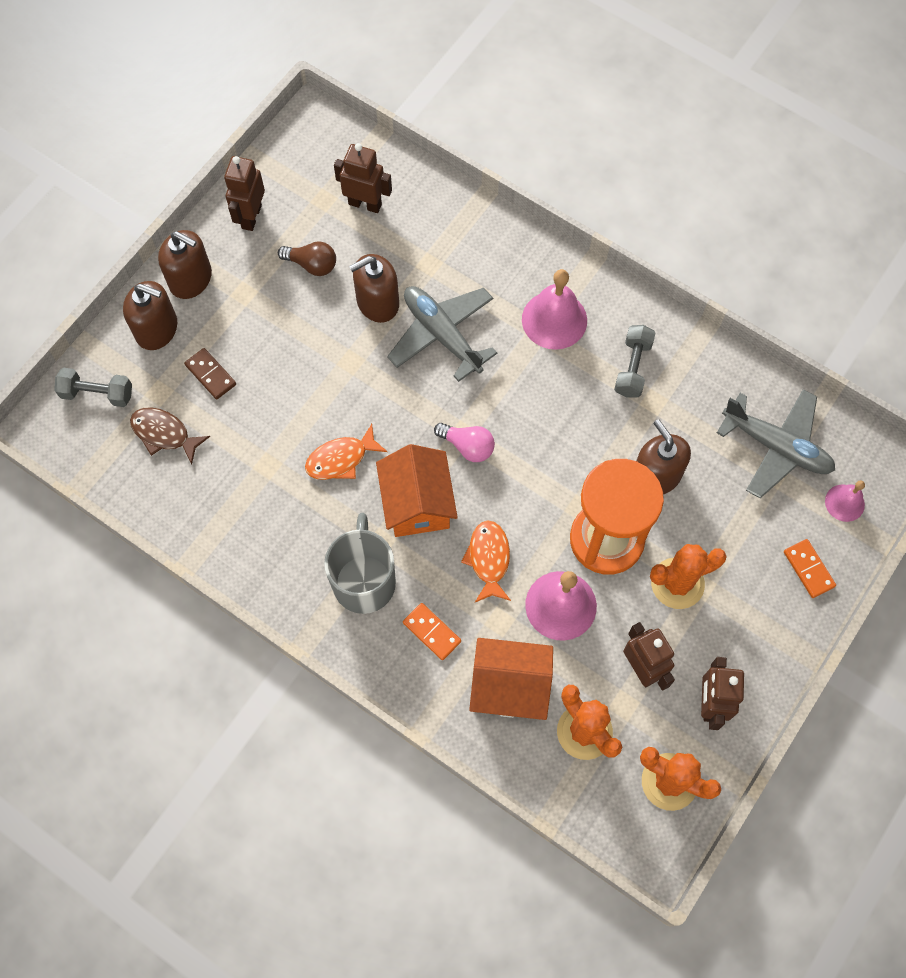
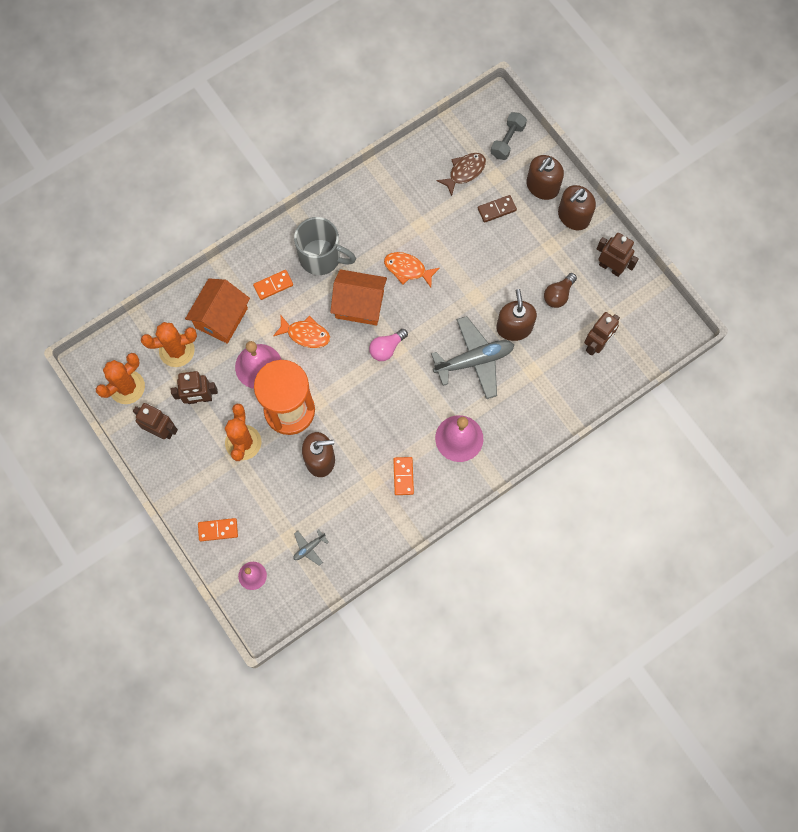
camera: 110 degrees right, 5 degrees up
orange fish [305,424,387,480] -> orange fish turned 60 degrees counterclockwise [384,252,440,287]
grey dumbbell [614,325,656,398] -> orange domino [393,457,414,495]
grey plane [717,389,835,498] -> grey plane [293,530,329,566], size x0.45

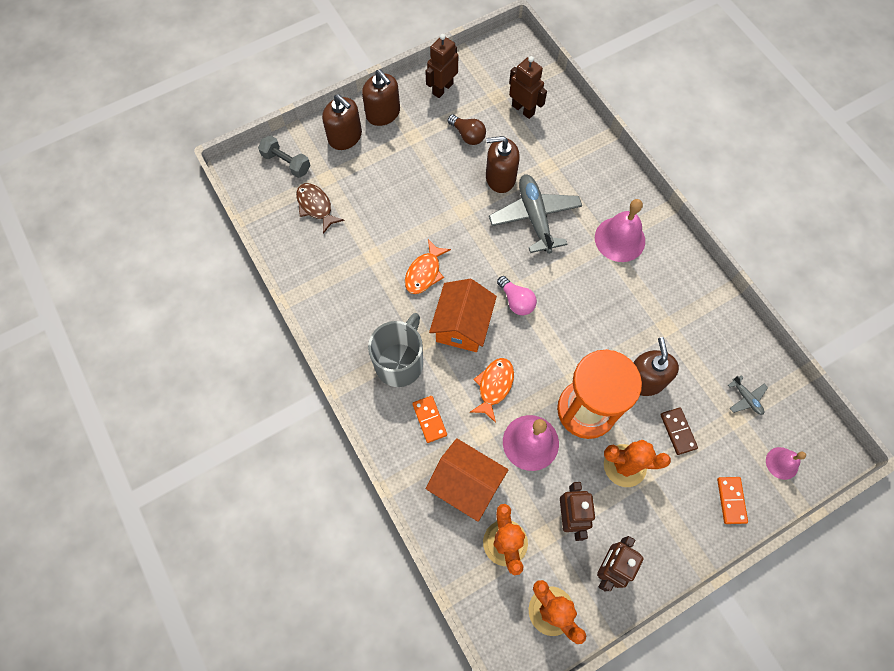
camera: 85 degrees left, 5 degrees down
orange domino [393,457,414,495] -> none
brown domino [478,195,517,223] -> brown domino moved to [660,407,698,455]

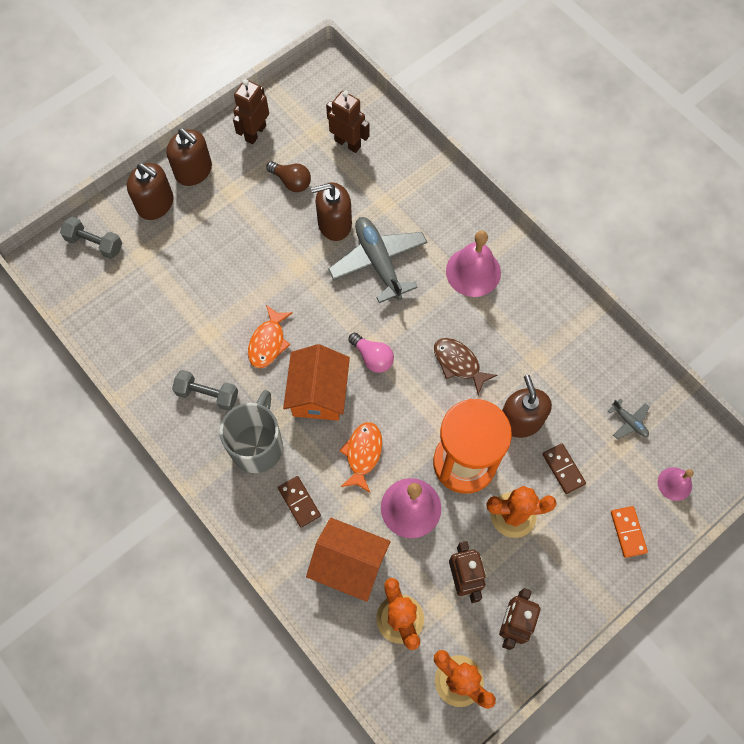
camera: 10 degrees left, 0 degrees up
brown fish [296,183,344,234] -> brown fish moved to [434,338,497,395]
orange domino [412,396,447,443] -> brown domino [278,476,321,528]
none -> grey dumbbell [172,370,238,411]

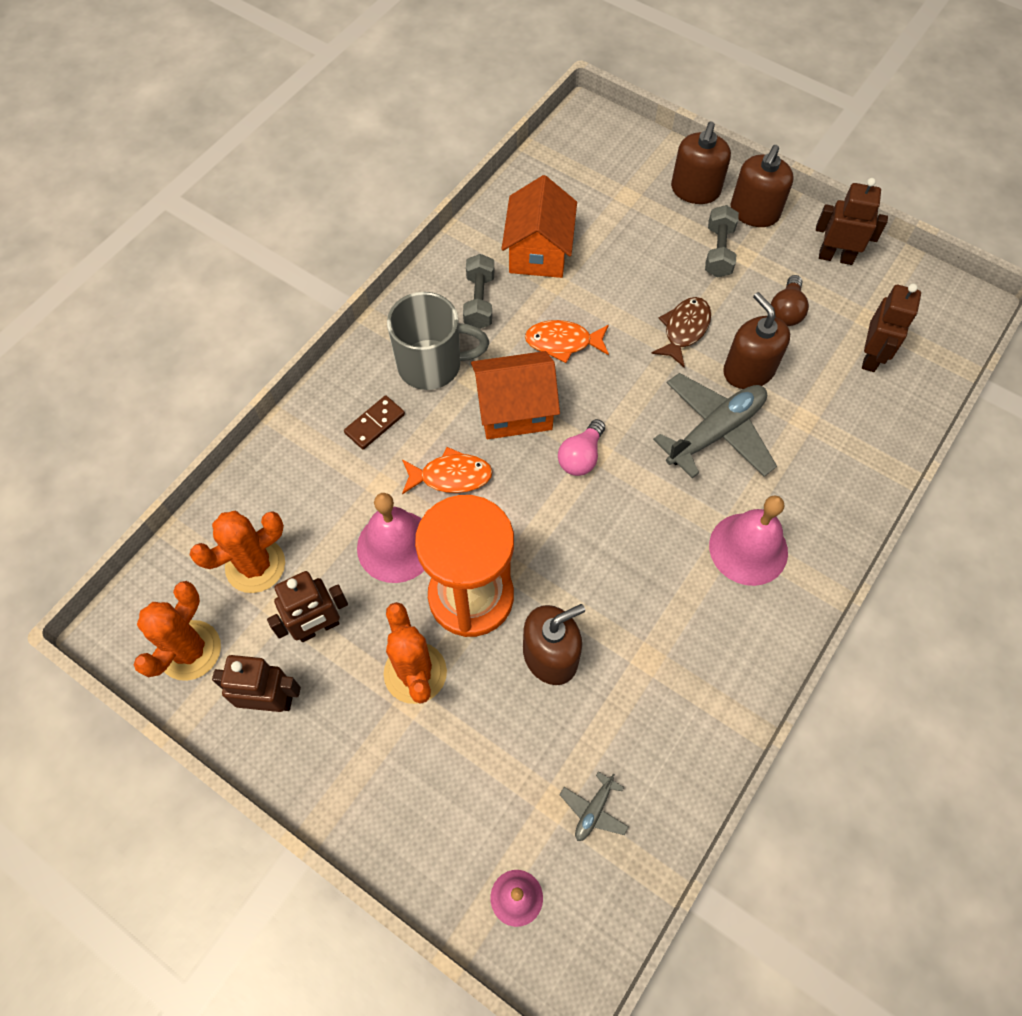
camera: 75 degrees right, 5 degrees down
grey dumbbell [60,217,122,259] -> grey dumbbell moved to [705,205,739,278]
orange house [306,518,391,602] -> orange house moved to [502,175,577,278]
brown fish [434,338,497,395] -> brown fish moved to [651,297,711,367]
brown domino [543,443,586,494] -> none
orange domino [611,506,648,558] -> none

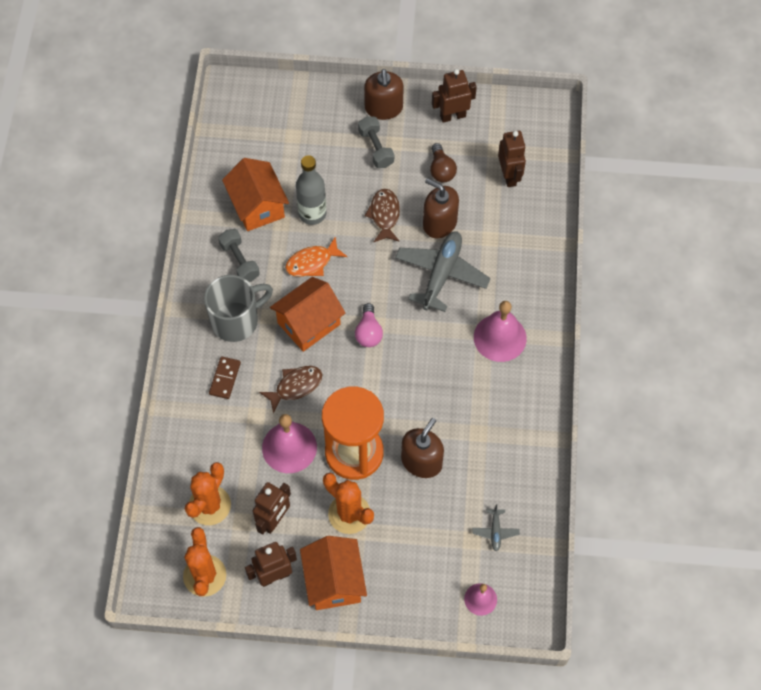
camera: 30 degrees left, 0 degrees up
orange fish [402,447,493,494] -> brown fish [259,366,323,414]
brown soap dispenser [671,122,731,204] -> none
none -> grey bottle [296,155,327,225]
none -> orange house [300,536,367,610]

